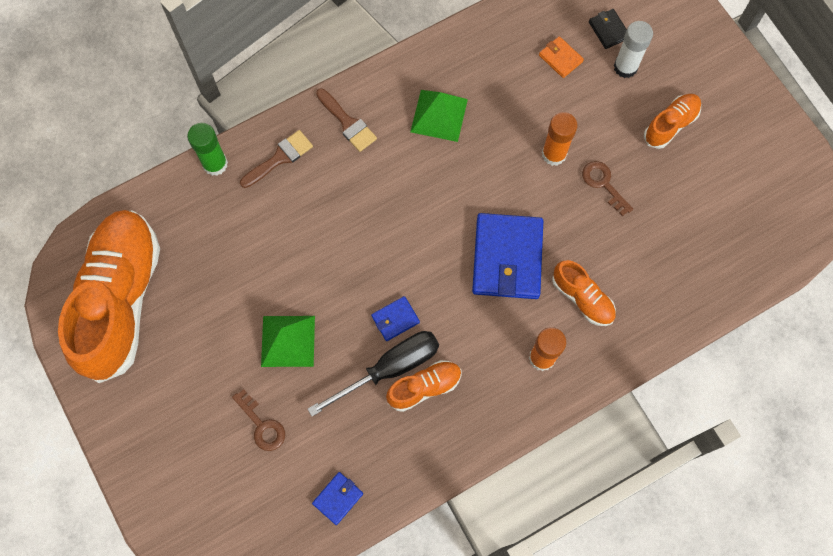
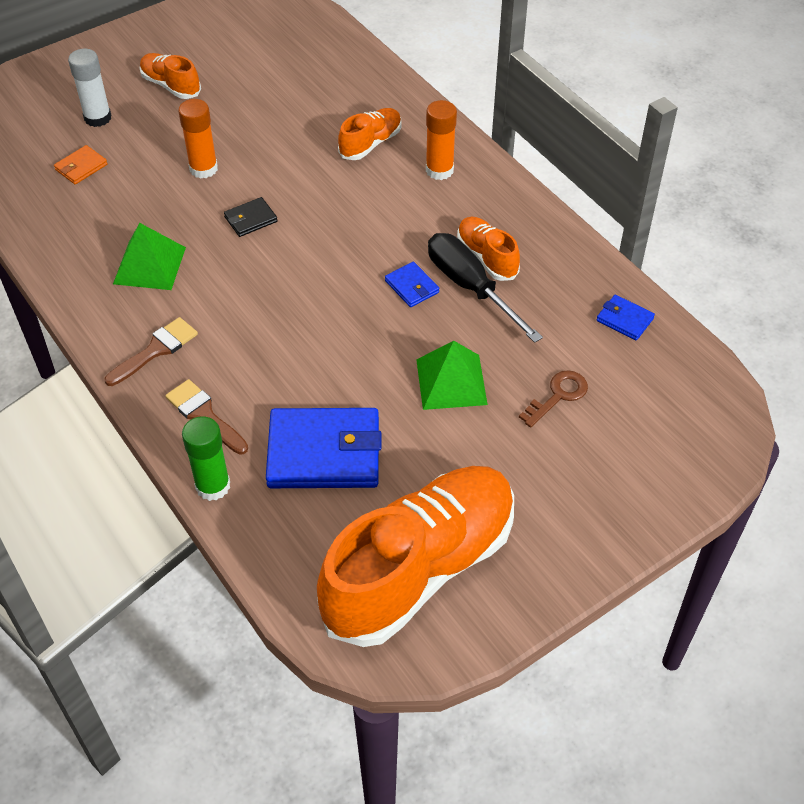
camera: 95 degrees left, 20 degrees down
orange shoe [58,210,160,383] -> orange shoe turned 135 degrees clockwise [317,466,514,647]
blue wallet [472,213,543,299] -> blue wallet moved to [266,408,382,488]
brown key [582,161,633,216] -> none
black wallet [589,9,627,49] -> black wallet moved to [224,197,277,237]

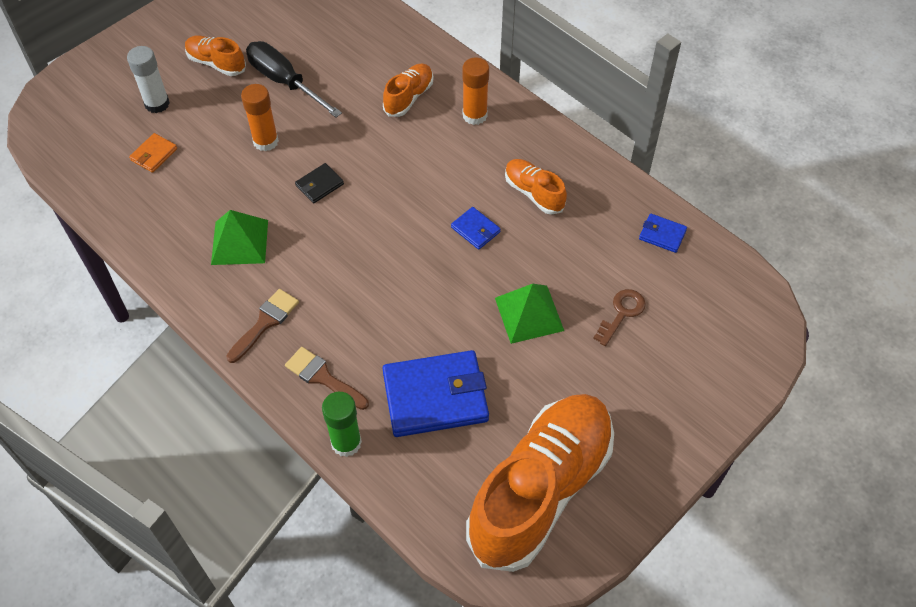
camera: 10 degrees left, 5 degrees up
black screwdriver [428,233,543,343] -> black screwdriver moved to [246,41,342,117]

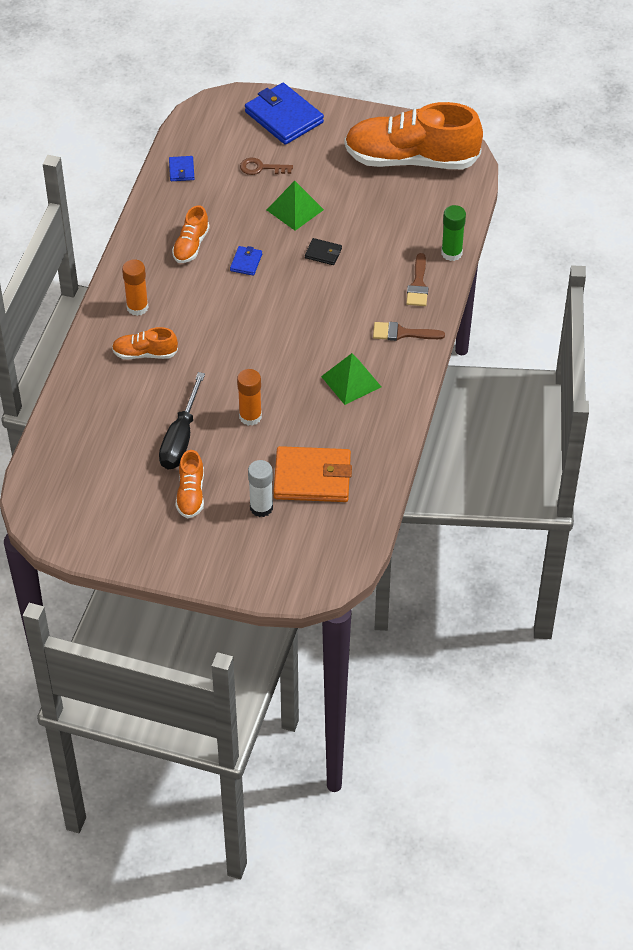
camera: 120 degrees left, 5 degrees down
orange wallet [129,133,177,173] -> orange wallet [273,446,352,502], size x2.17
black wallet [295,163,344,203] -> black wallet moved to [305,238,342,265]
blue wallet [382,350,489,437] -> blue wallet moved to [245,83,324,145]

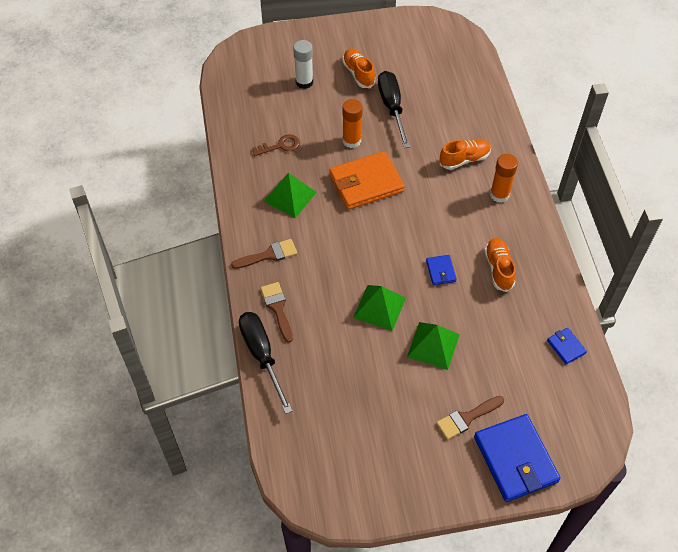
camera: 155 degrees right, 5 degrees up
brown key [240,158,293,175] -> brown key moved to [252,134,300,156]
blue wallet [245,83,324,145] -> blue wallet turned 45 degrees clockwise [474,414,560,502]
orange wallet [273,446,352,502] -> orange wallet moved to [329,151,405,210]
black wallet [305,238,342,265] -> green pyramid [353,285,406,331]
orange shoe [345,102,483,169] -> none
green glue stick [441,205,466,261] -> black screwdriver [239,312,292,414]
none -> brown brush [437,396,504,440]

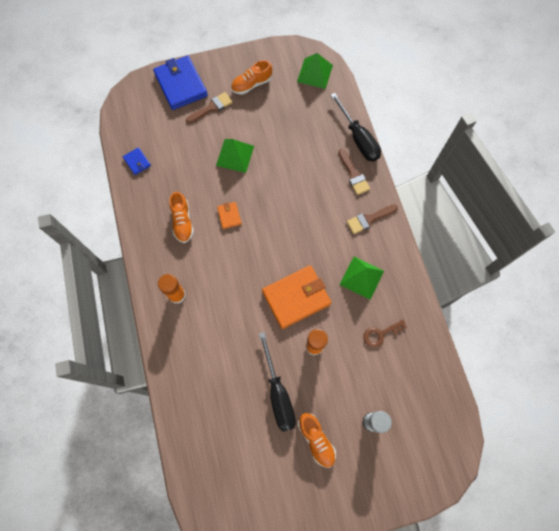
camera: 175 degrees right, 15 degrees up
green pyramid [353,285,406,331] -> green pyramid moved to [297,53,333,89]
blue wallet [426,255,457,285] -> orange wallet [217,202,242,229]
orange shoe [440,139,491,170] -> orange shoe moved to [231,60,272,94]

